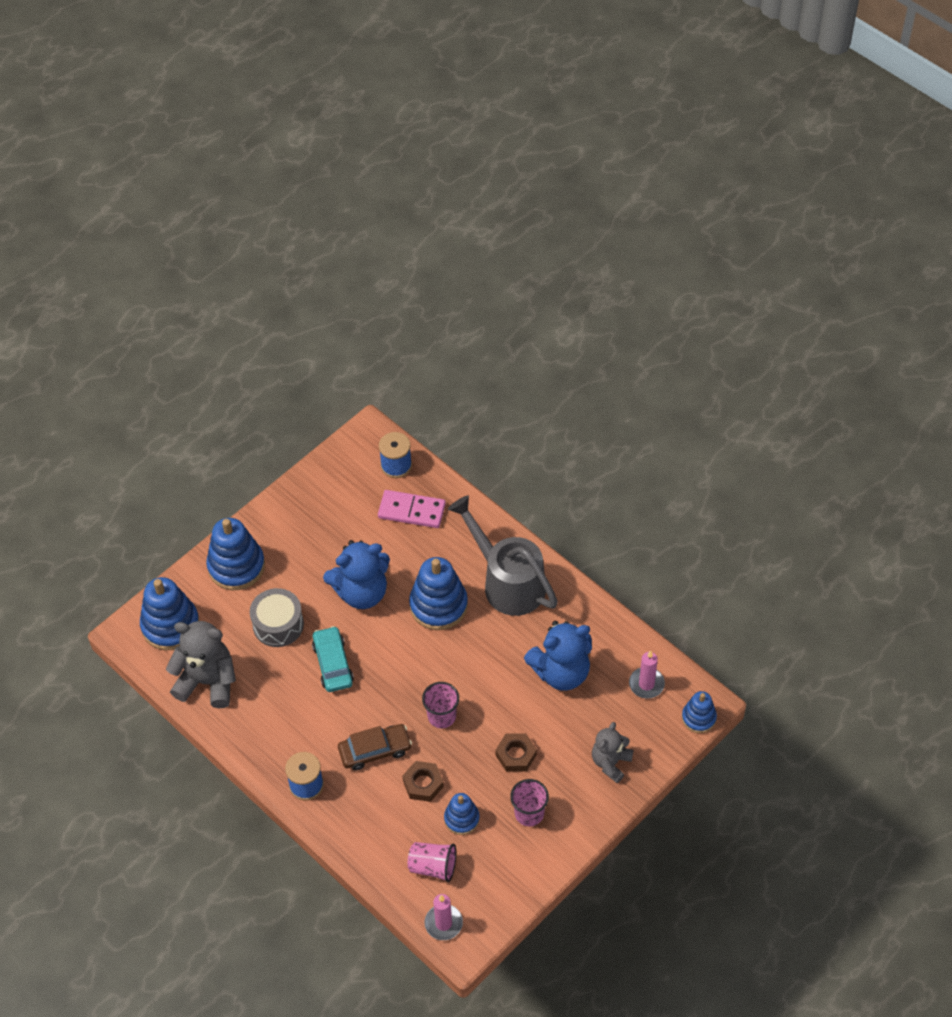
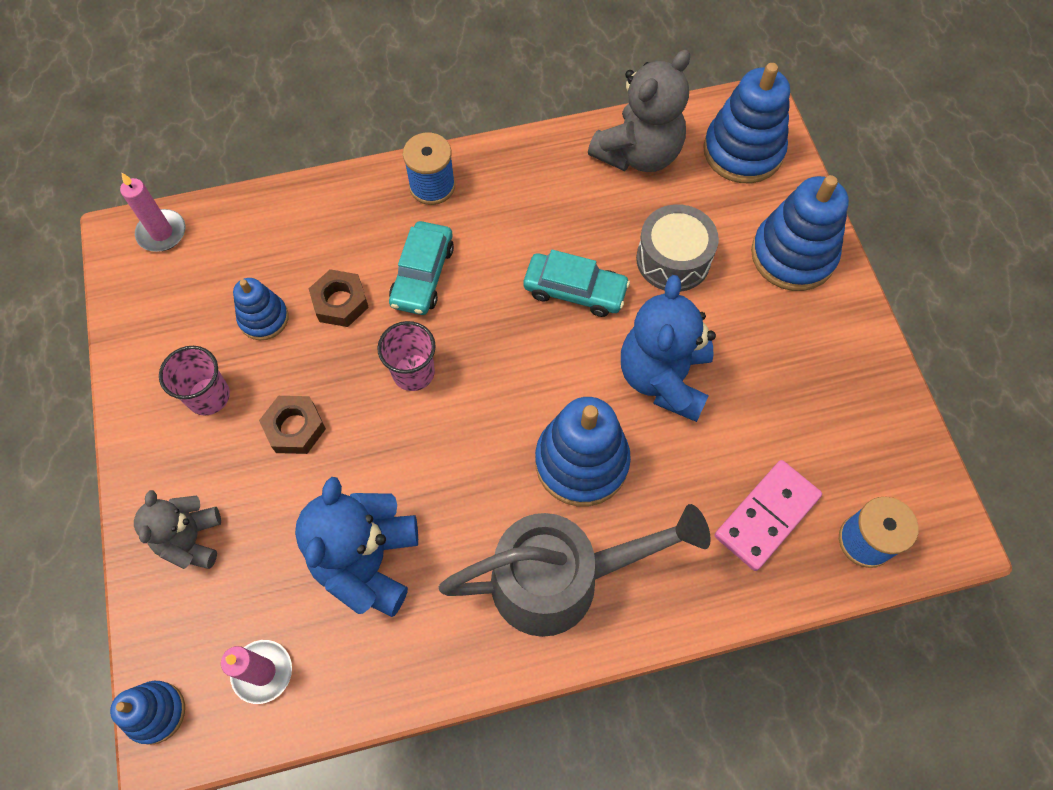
camera: 120 degrees right, 10 degrees up
brown car [338,724,412,770] -> turquoise car [389,221,454,315]
pink cup [408,842,456,882] -> none
grey teddy bear [592,722,634,783] -> grey teddy bear turned 150 degrees counterclockwise [134,490,221,569]

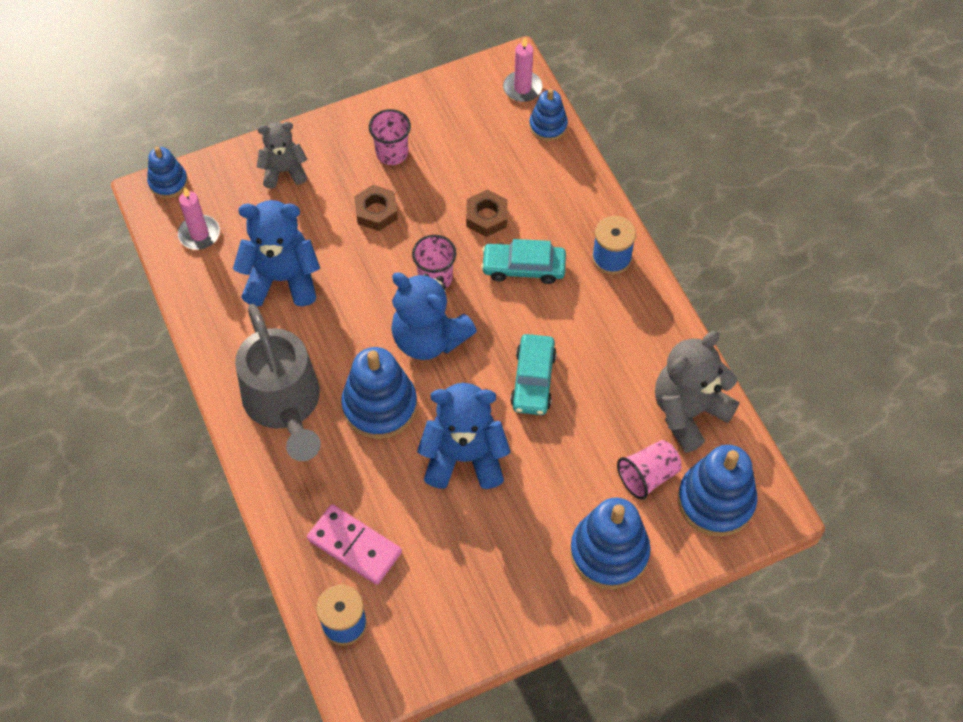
camera: 80 degrees right, 5 degrees down
blue stacking toy [233,278,289,340] -> blue stacking toy moved to [529,89,568,141]
grey teddy bear [588,50,690,172] -> grey teddy bear turned 105 degrees clockwise [655,331,739,453]
grey drum [636,204,719,292] -> none
none -> blue teddy bear [391,272,477,360]
none -> pink cup [617,440,681,500]

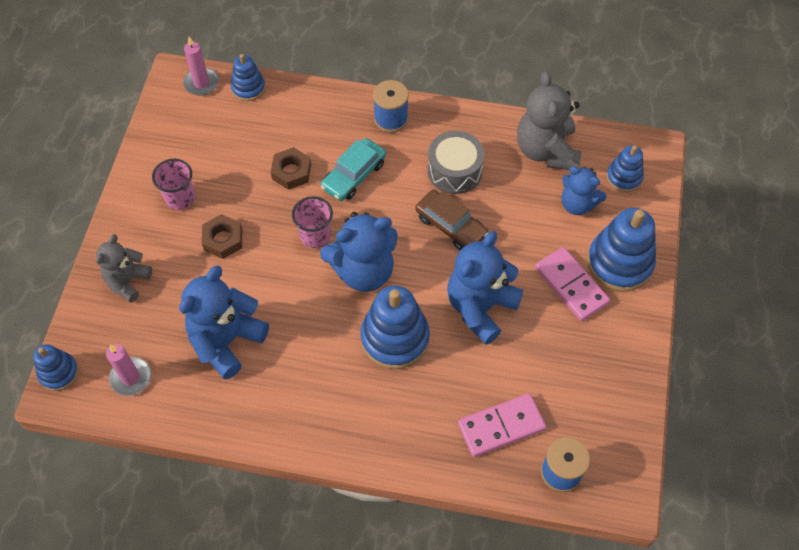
camera: 55 degrees left, 0 degrees up
grey watering can [235,304,321,461] -> none
turquoise car [510,334,557,415] -> brown car [415,190,488,250]
pink cup [617,440,681,500] -> blue teddy bear [562,166,606,215]
blue stacking toy [678,445,757,537] -> blue stacking toy [607,146,644,192], size x0.57
none -> grey drum [428,131,484,194]
none -> pink domino [535,247,610,321]

